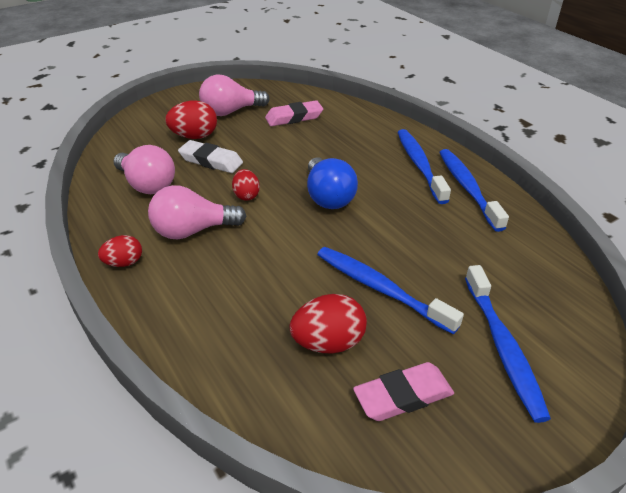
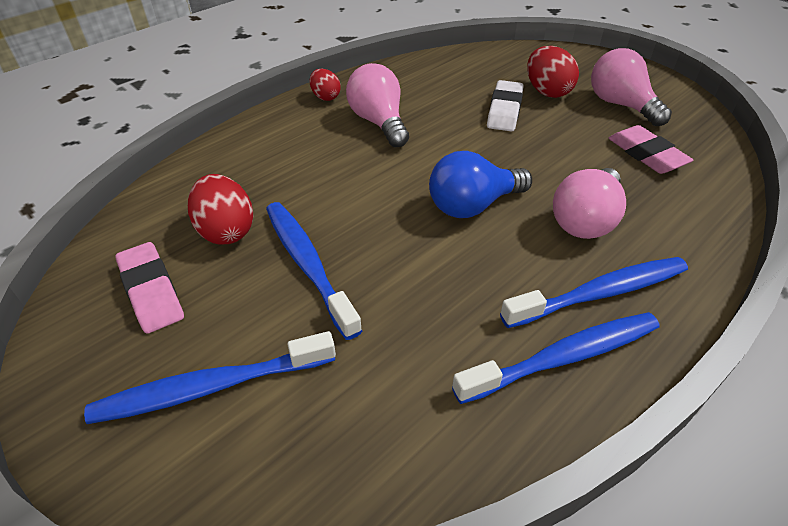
camera: 80 degrees right, 5 degrees up
pink light bulb [113,145,175,194] -> pink light bulb moved to [553,168,626,239]
red egg [232,169,260,201] -> none
blue toothbrush [317,247,464,334] -> blue toothbrush turned 60 degrees counterclockwise [266,202,362,340]

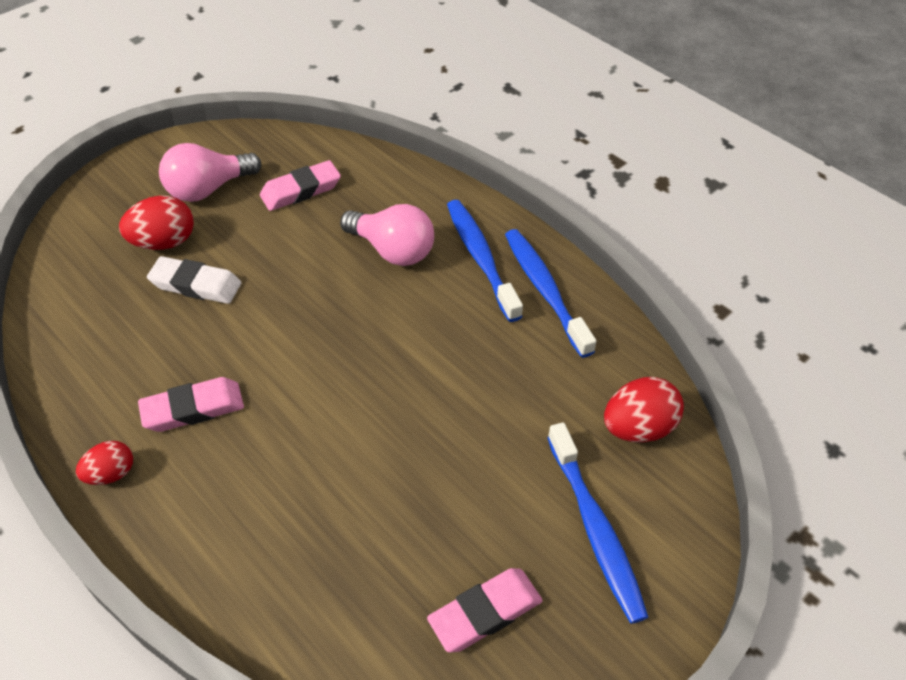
camera: 90 degrees left, 5 degrees up
red egg [188,174,253,244] -> red egg moved to [604,377,684,443]
blue toothbrush [266,202,362,340] -> none
pink light bulb [346,63,409,147] -> pink eraser [138,377,244,432]
blue light bulb [429,151,532,218] -> none

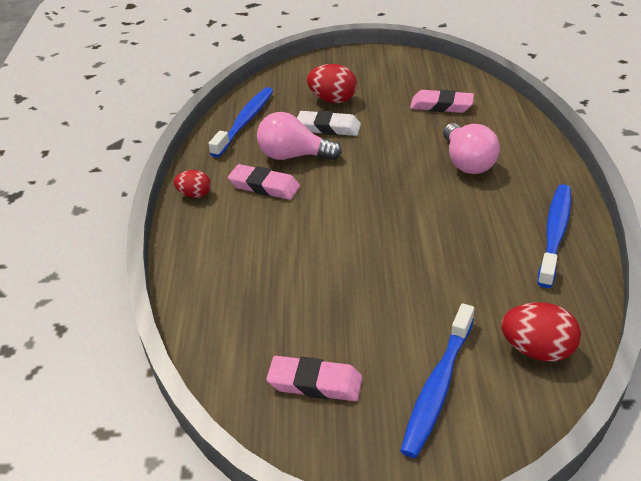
camera: 45 degrees right, 10 degrees down
white eraser [147,256,242,304] -> white eraser turned 45 degrees counterclockwise [297,111,361,136]
pink light bulb [159,143,261,202] -> pink light bulb moved to [257,112,342,160]
blue toothbrush [447,200,523,322] -> blue toothbrush moved to [208,87,273,158]

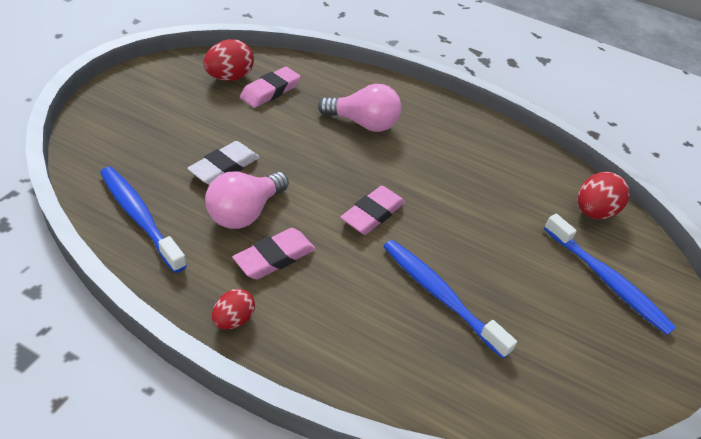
camera: 70 degrees left, 5 degrees up
pink eraser [266,356,363,401] -> pink eraser moved to [340,186,405,235]
red egg [307,64,357,103] -> red egg moved to [204,39,254,81]
blue toothbrush [538,184,571,288] -> blue toothbrush moved to [383,240,517,359]

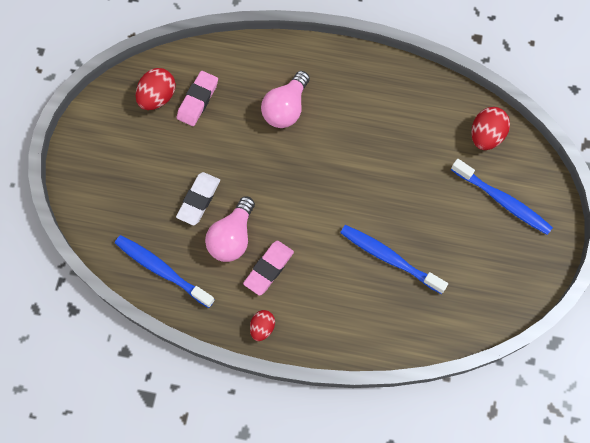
camera: 10 degrees left, 25 degrees up
pink light bulb [318,84,401,132] -> pink light bulb turned 120 degrees clockwise [261,71,310,128]
pink eraser [340,186,405,235] -> none

